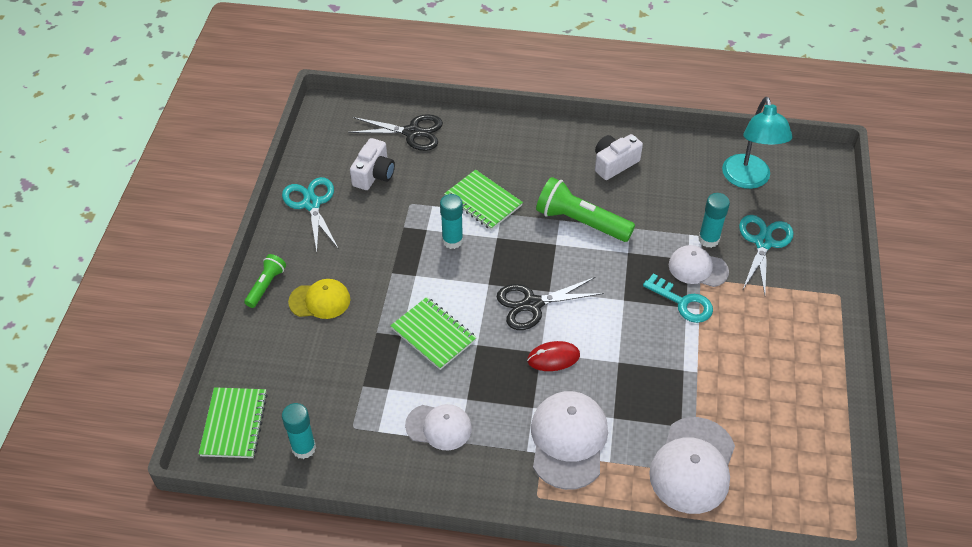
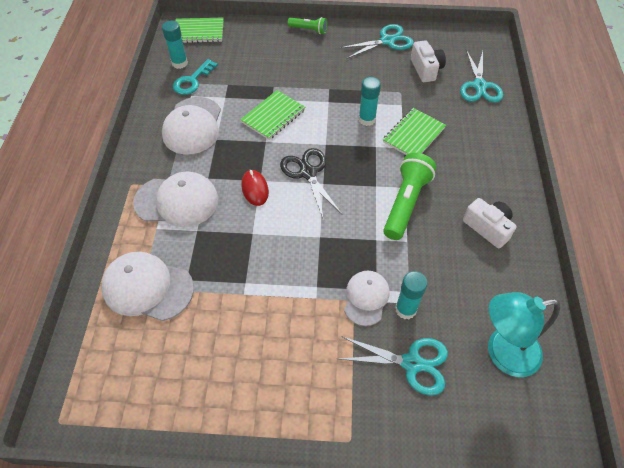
camera: 85 degrees right, 5 degrees up
yellow cap [288,279,350,319] -> none
black scissors [348,114,443,151] -> turquoise scissors [460,50,503,102]
white camera [350,138,395,190] -> white camera turned 120 degrees counterclockwise [411,40,446,82]
white cap [405,404,472,450] -> white cap [162,97,221,154], size x1.57
turquoise key [643,274,713,323] -> turquoise key moved to [173,59,218,95]

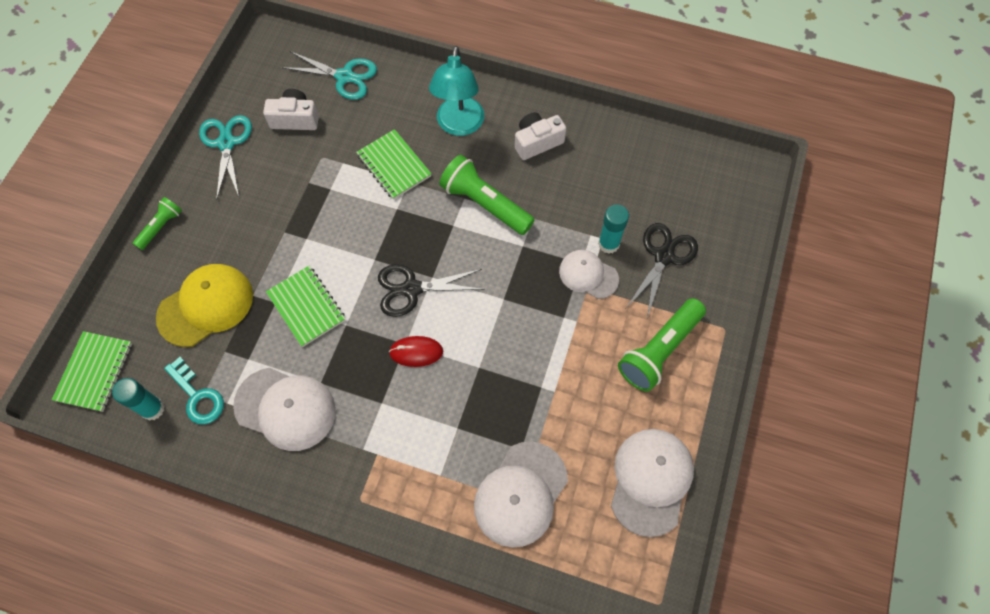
camera: 75 degrees left, 10 degrees up
white cap [133,172,218,227] -> white cap moved to [611,429,694,537]
turquoise scissors [339,336,448,396] -> black scissors [626,223,698,318]
turquoise glue stick [359,77,381,126] -> none
turquoise lamp [488,292,560,377] -> turquoise lamp moved to [429,46,484,136]
none -> yellow cap [156,264,253,347]
none -> green flashlight [618,298,706,392]

